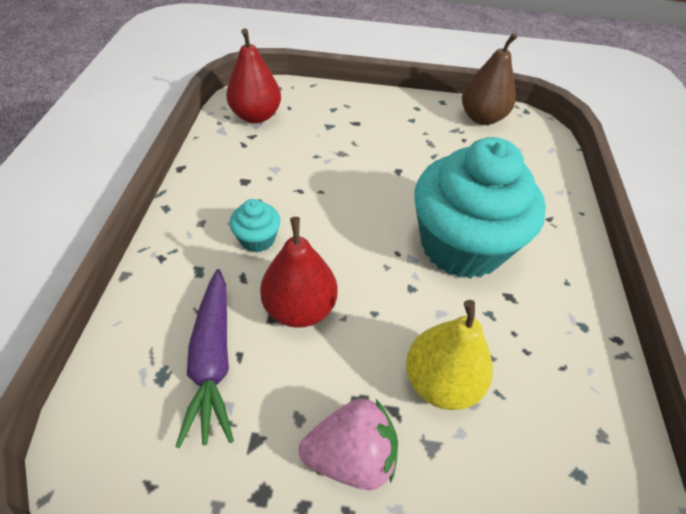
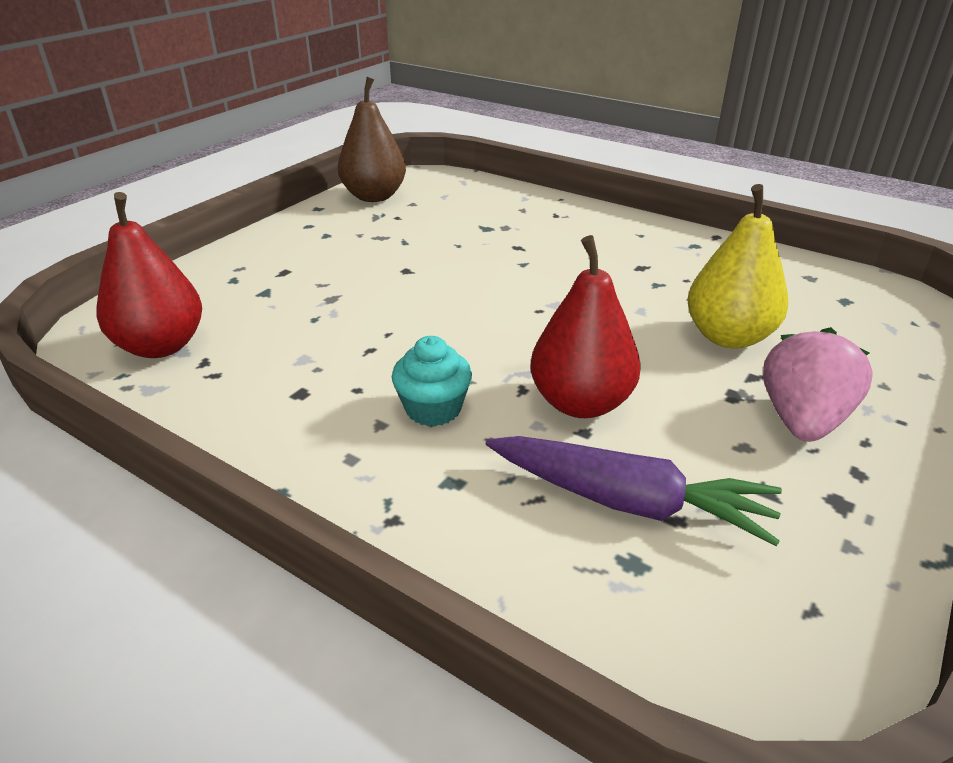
camera: 60 degrees left, 15 degrees down
turquoise cupcake [414,137,546,279] -> none

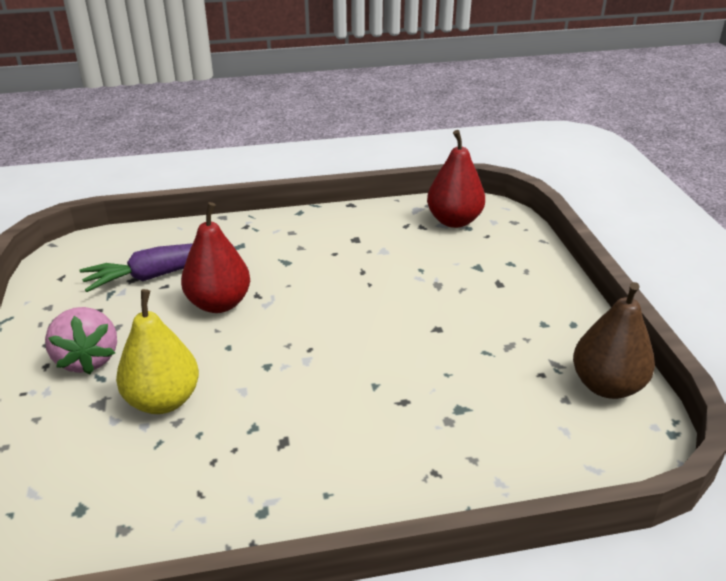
camera: 135 degrees right, 0 degrees up
turquoise cupcake [392,336,472,426] -> none

